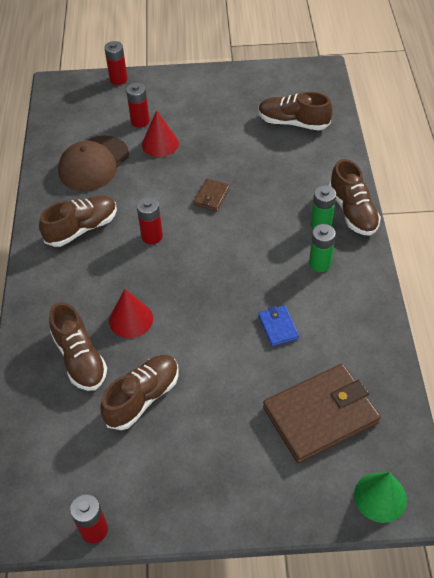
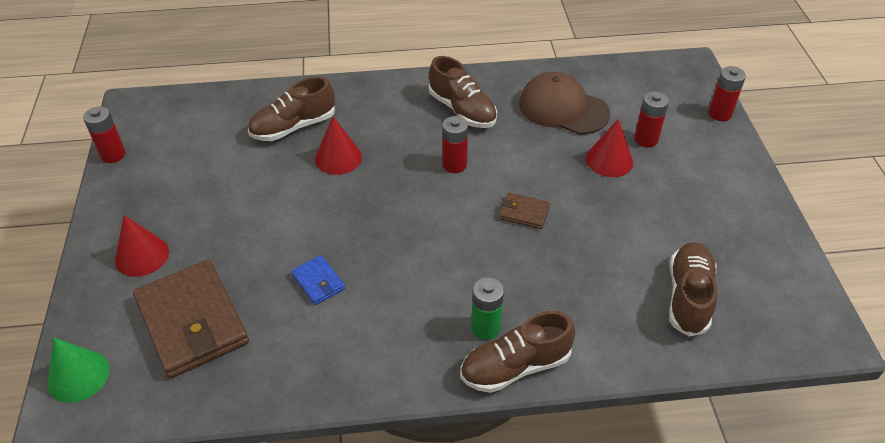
camera: 85 degrees right, 5 degrees down
brown shoe [100,355,178,430] -> none
blue wallet [258,305,299,346] -> blue wallet turned 75 degrees clockwise [291,255,345,305]
green battery [309,224,336,272] -> none
none -> red cone [115,215,169,277]

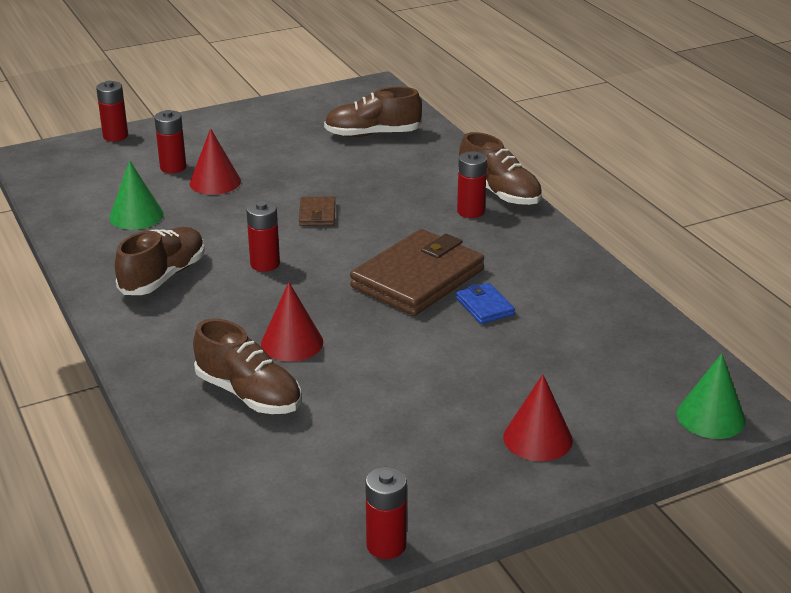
camera: 110 degrees left, 15 degrees down
brown wallet [133,260,249,378] -> brown wallet moved to [350,229,484,316]
blue wallet [291,255,345,305] -> blue wallet turned 60 degrees counterclockwise [456,283,515,324]
green battery [471,277,504,340] -> red battery [457,151,487,218]
brown cap [519,72,610,135] -> green cone [109,160,164,230]

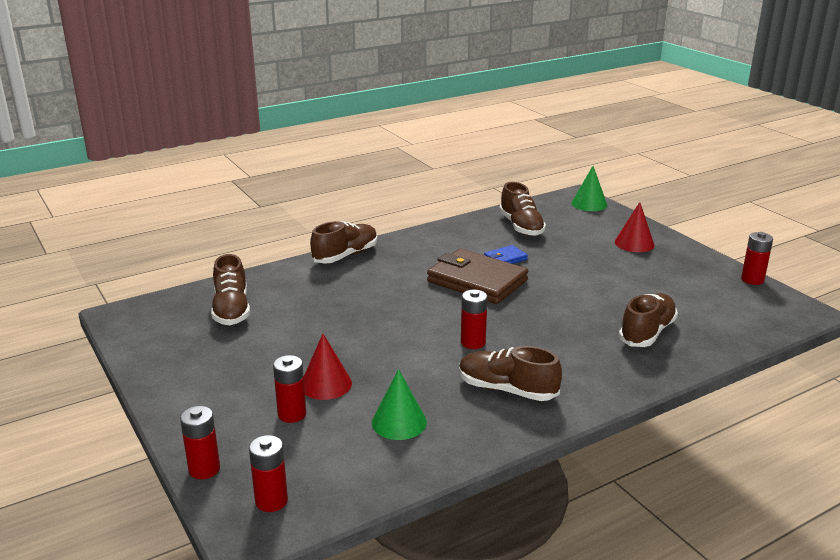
camera: 95 degrees left, 5 degrees down
red cone [261,282,323,362] -> none
brown wallet [299,197,335,226] -> none
red battery [457,151,487,218] -> red battery moved to [249,435,288,512]
none -> brown shoe [499,182,546,236]

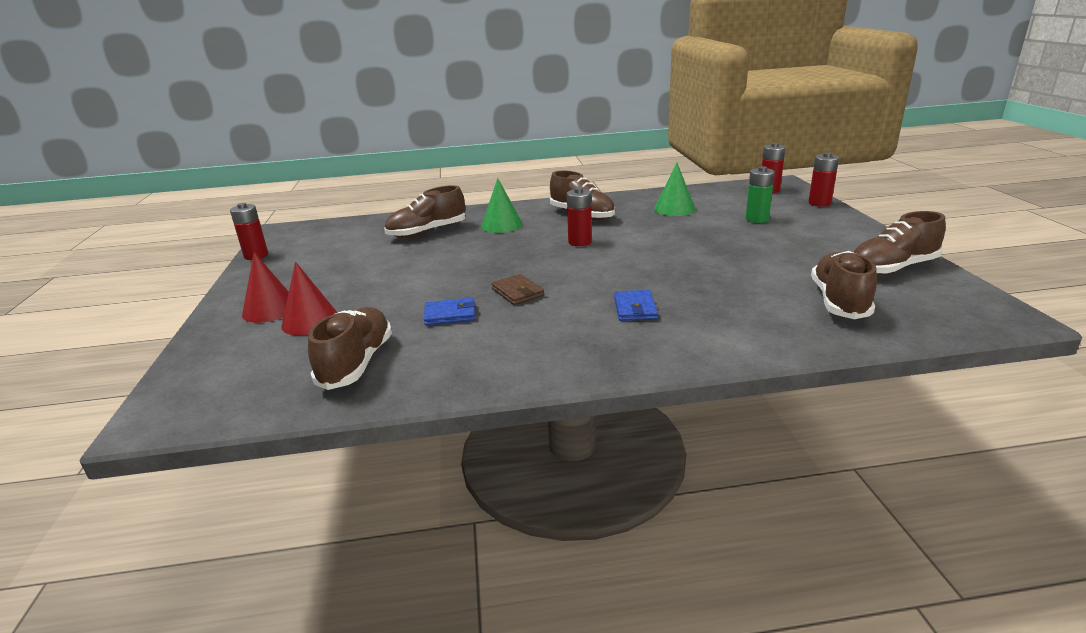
camera: 155 degrees left, 0 degrees up
red battery [273,355,306,423] -> green battery [745,166,775,223]
red cone [304,334,352,400] -> red cone moved to [282,262,338,336]
brown shoe [310,221,378,264] -> brown shoe moved to [853,211,946,275]
brown wallet [427,249,528,304] -> brown wallet [491,274,544,305], size x0.45
green cone [571,166,607,211] -> green cone moved to [481,178,523,233]
none -> blue wallet [614,290,658,321]

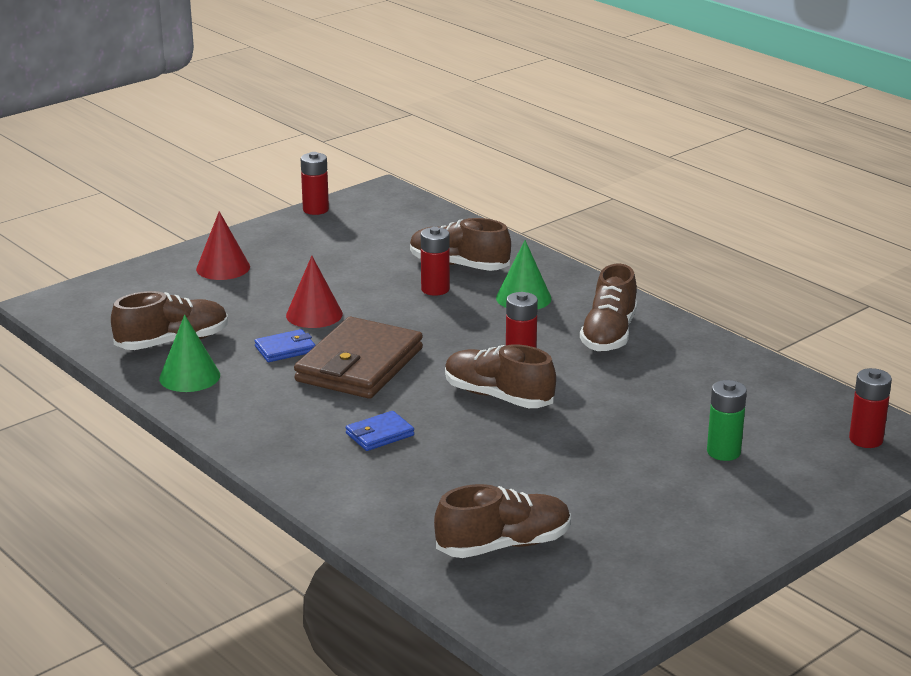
camera: 55 degrees right, 0 degrees up
red cone [282,262,338,336] -> red cone moved to [286,256,343,328]
blue wallet [424,297,476,326] -> blue wallet turned 75 degrees counterclockwise [254,329,316,362]
brown wallet [491,274,544,305] -> brown wallet [294,317,423,399], size x2.21
green cone [654,163,696,216] -> green cone moved to [159,315,220,392]
red battery [808,152,839,207] -> red battery moved to [421,227,450,296]
brown shoe [853,211,946,275] -> brown shoe moved to [445,345,556,408]

